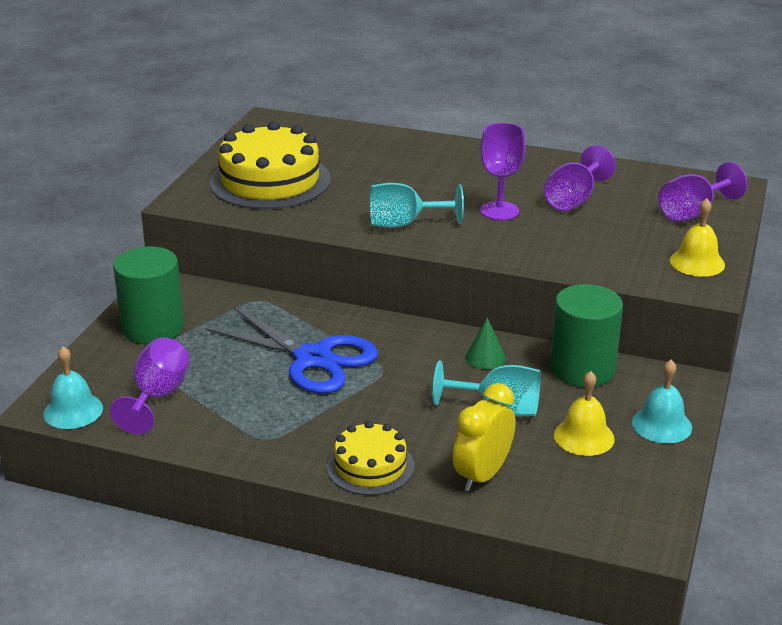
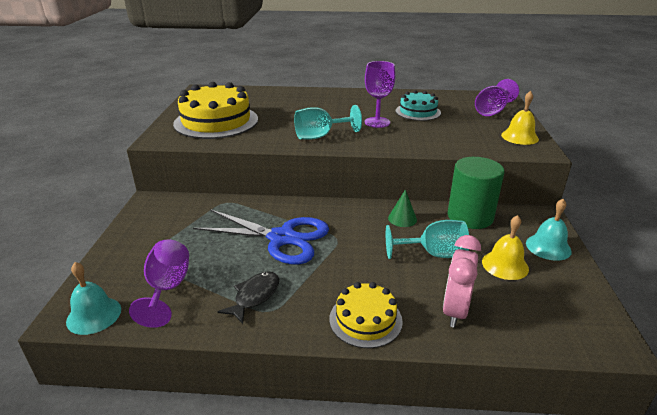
camera: 15 degrees left, 0 degrees up
green cylinder [113,246,184,344] -> none
yellow clock [453,383,515,492] -> pink clock [443,235,481,328]
purple goblet [544,145,616,211] -> turquoise cake [396,90,441,121]
none -> black fish [217,271,279,324]

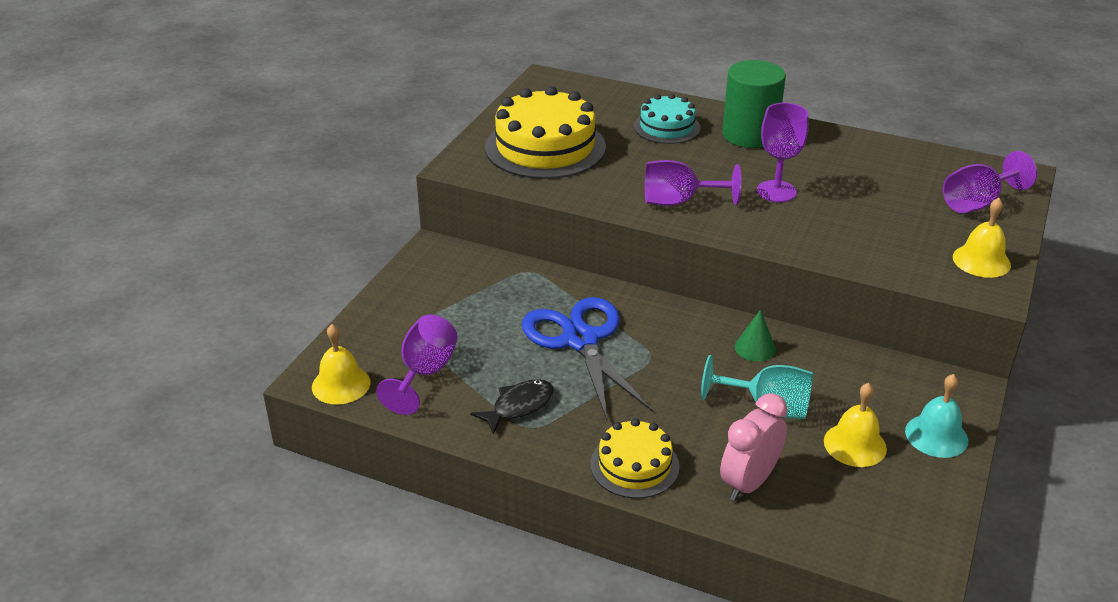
camera: 20 degrees right, 5 degrees up
turquoise bell [66,262,121,335] -> yellow bell [312,324,370,405]
blue scissors [193,209,329,265] -> blue scissors turned 150 degrees counterclockwise [522,297,653,420]
turquoise goblet [294,105,362,140] -> purple goblet [645,160,741,206]
turquoise cake [396,90,441,121] -> turquoise cake moved to [634,94,700,144]
green cylinder [447,157,505,229] -> green cylinder moved to [722,60,786,148]

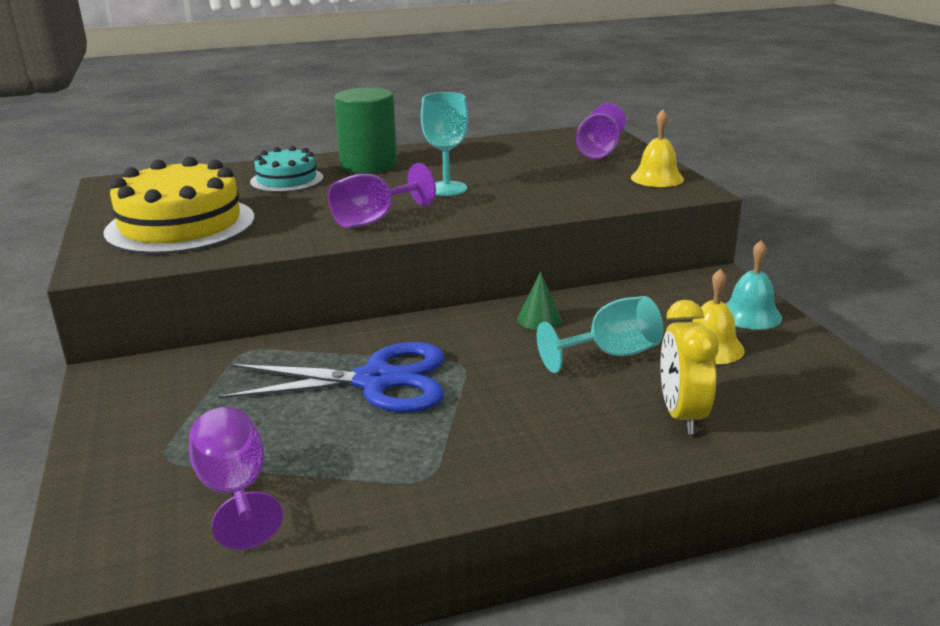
camera: 40 degrees left, 10 degrees down
yellow bell [312,324,370,405] -> none
black fish [470,379,554,435] -> none
blue scissors [522,297,653,420] -> blue scissors turned 150 degrees clockwise [218,342,444,412]
yellow cake [590,418,680,499] -> none
pink clock [720,393,788,501] -> yellow clock [661,300,719,434]
purple goblet [757,103,809,202] -> turquoise goblet [421,92,468,196]

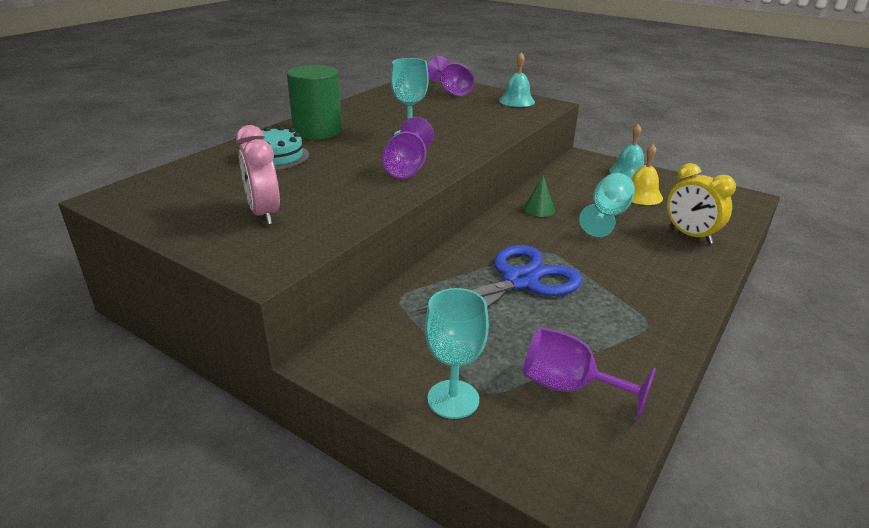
camera: 40 degrees left, 5 degrees up
yellow cake [104,157,255,254] -> pink clock [236,125,280,225]
yellow bell [631,110,684,187] -> turquoise bell [499,52,535,107]
none -> turquoise goblet [425,288,489,419]

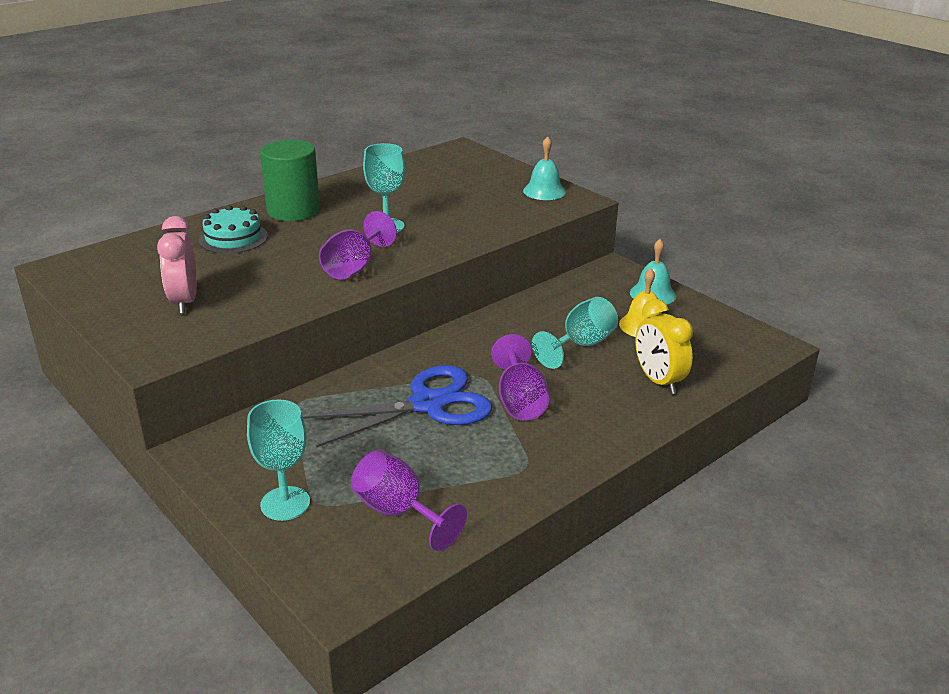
camera: 15 degrees right, 0 degrees up
purple goblet [427,56,474,96] -> purple goblet moved to [491,334,549,421]
green cone [523,175,555,217] -> none

